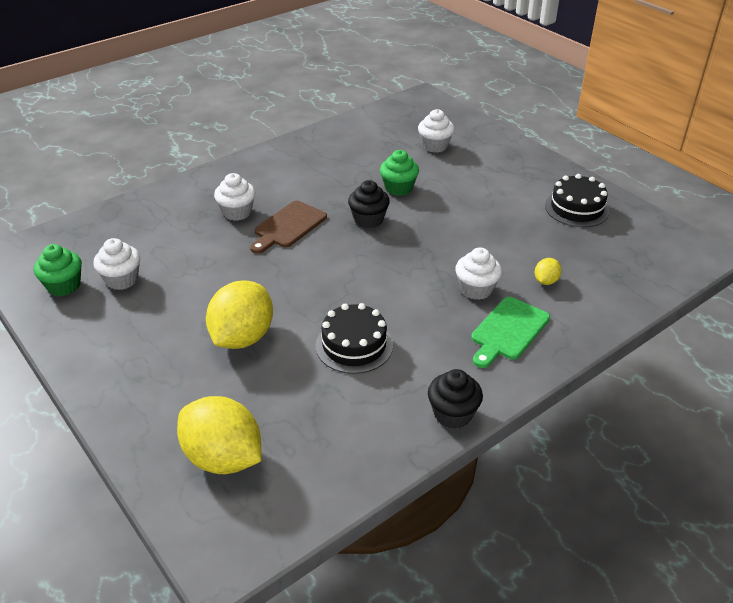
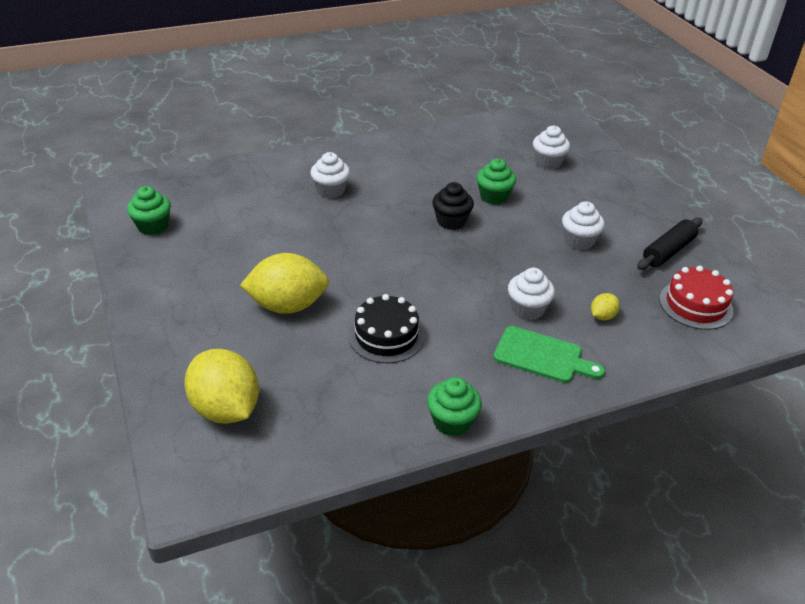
camera: 15 degrees right, 0 degrees up
white cupcake [93,238,140,290] -> white cupcake moved to [562,201,605,250]
yellow lemon [206,280,273,349] -> yellow lemon turned 45 degrees clockwise [240,253,329,314]
brown cutting board [250,201,327,254] -> none
black cupcake [428,369,483,429] -> green cupcake [427,377,482,436]
green cutting board [471,297,550,368] -> green cutting board turned 120 degrees counterclockwise [493,326,605,383]
black cake [545,174,610,227] -> black rolling pin [637,217,703,270]
none -> red cake [659,266,733,330]

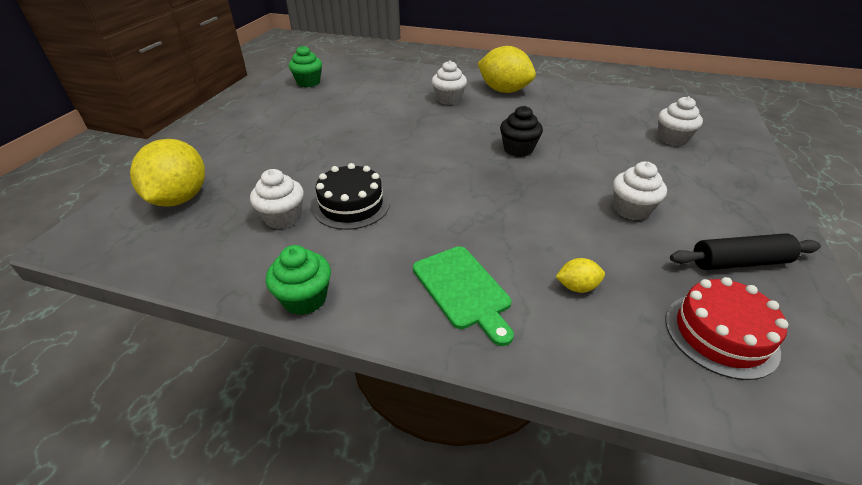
camera: 40 degrees right, 0 degrees up
yellow lemon [240,253,329,314] -> yellow lemon moved to [477,46,536,93]
green cupcake [477,159,516,205] -> none
white cupcake [508,268,555,320] -> white cupcake moved to [250,169,304,229]

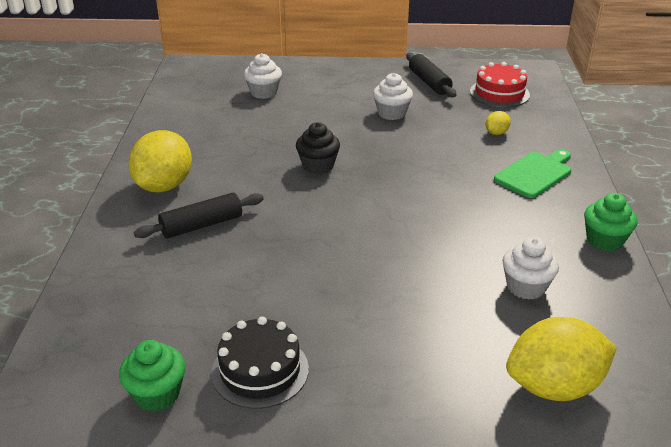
camera: 105 degrees left, 5 degrees down
black cake [312,163,390,230] -> black cake moved to [211,317,309,409]
white cupcake [432,61,467,105] -> black rolling pin [134,193,264,239]
yellow lemon [556,258,605,293] -> yellow lemon turned 60 degrees clockwise [486,111,511,135]

